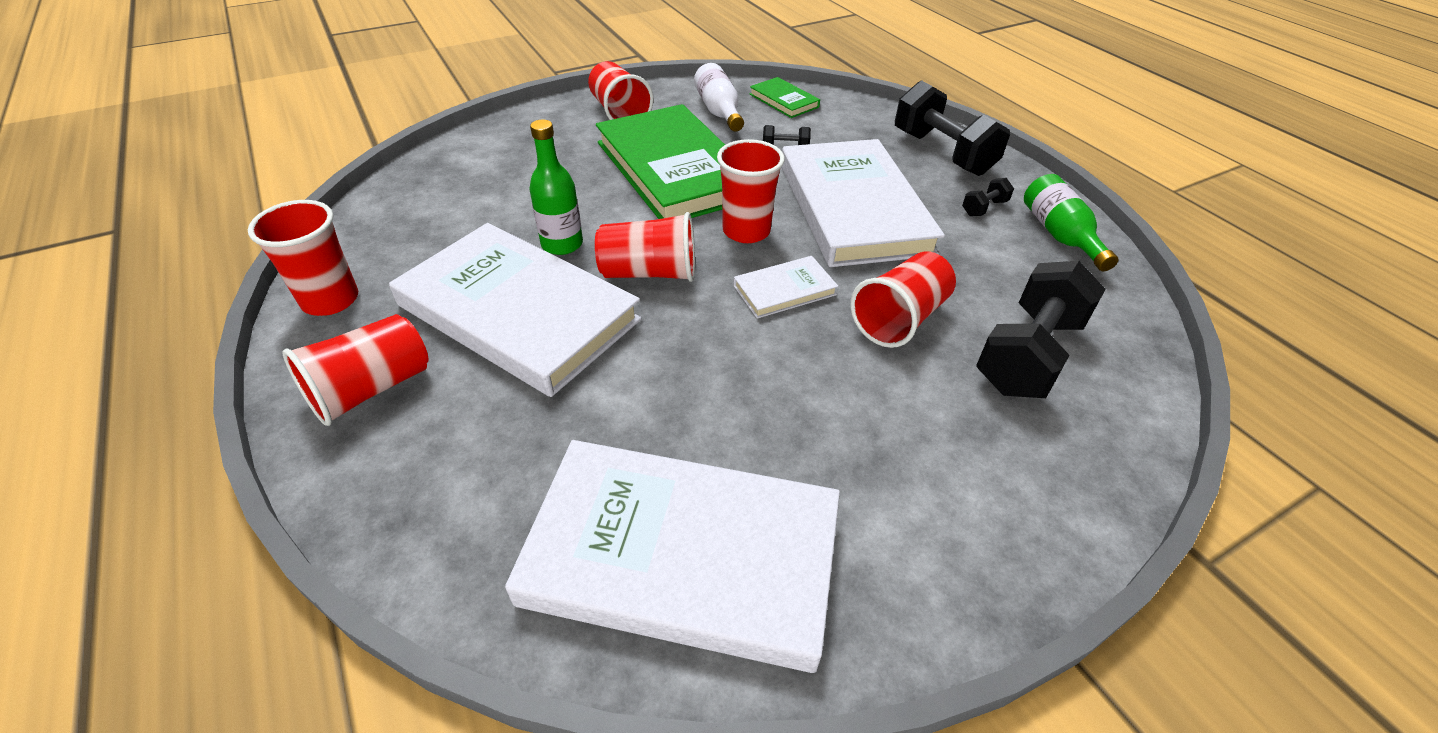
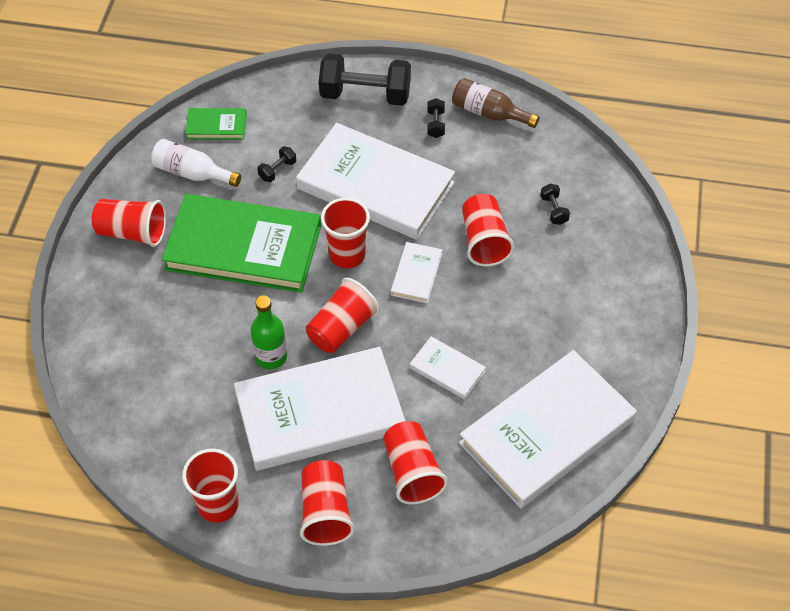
camera: 50 degrees left, 10 degrees up
black dumbbell [976,261,1106,398] -> black dumbbell [540,184,570,225], size x0.43
green bottle [1024,174,1118,272] -> brown bottle [452,78,540,128]
none -> red cup [383,421,448,504]
none -> white book [410,336,486,400]

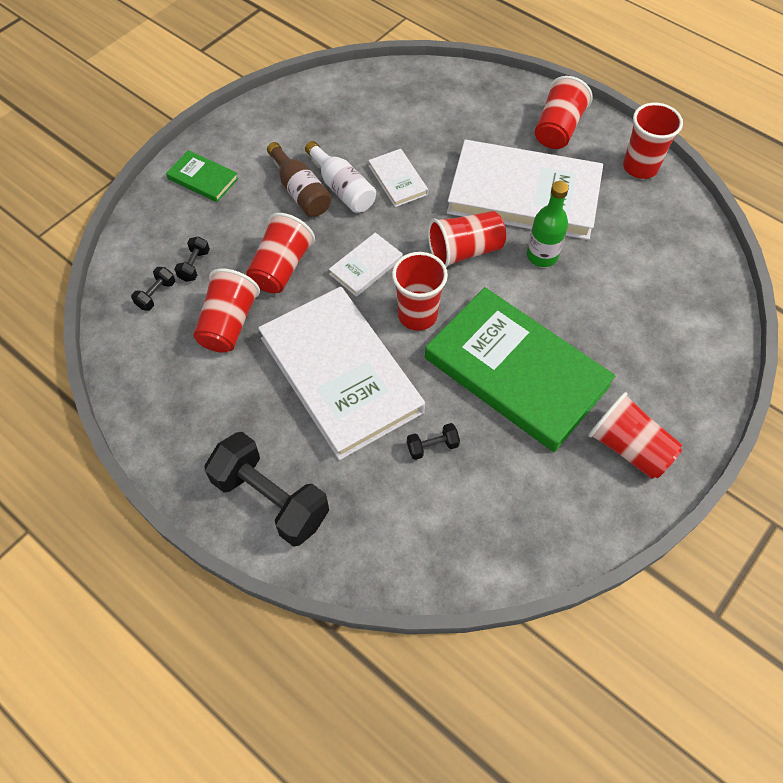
camera: 150 degrees left, 5 degrees up
white bottle [151,139,241,187] -> white bottle moved to [305,141,376,213]
green book [185,108,247,139] -> green book moved to [166,150,239,202]
red cup [383,421,448,504] -> red cup moved to [193,268,260,353]
black dumbbell [427,98,445,138] -> black dumbbell moved to [131,267,175,311]
brown bottle [452,78,540,128] -> brown bottle moved to [267,142,332,217]
white book [459,350,637,508] -> none

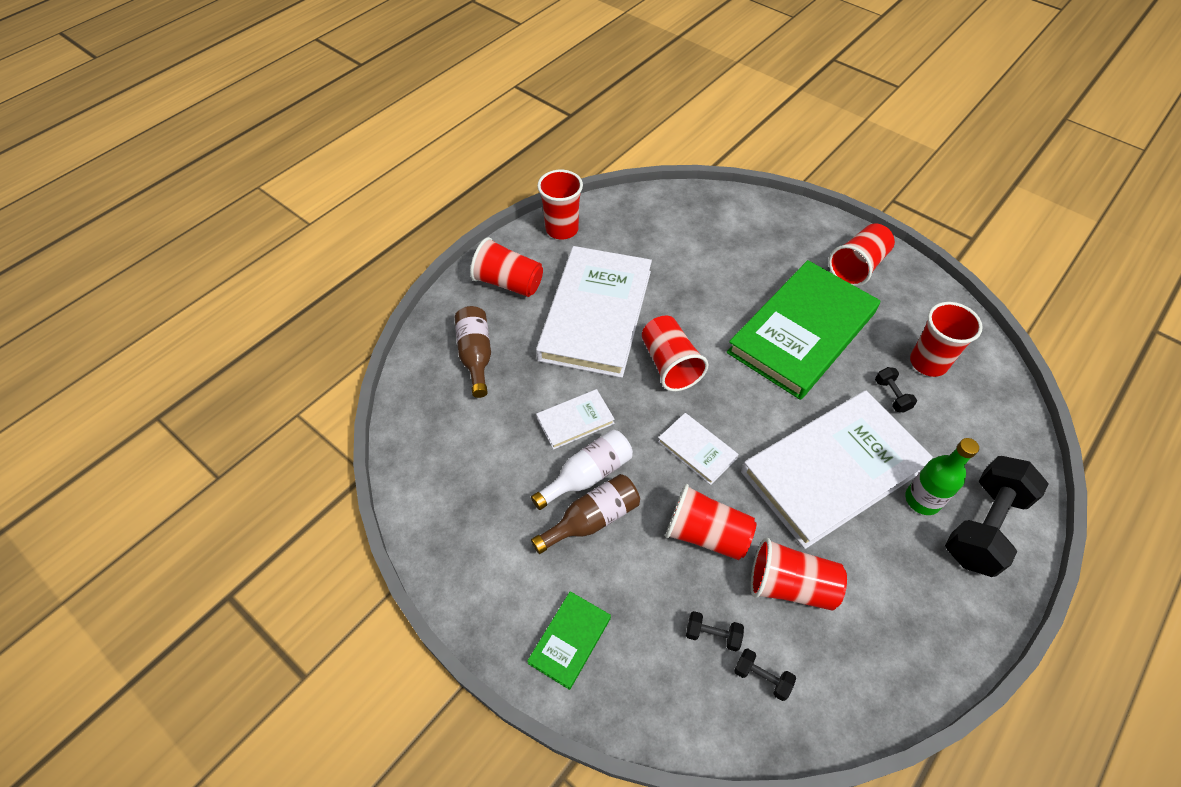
camera: 90 degrees left, 5 degrees down
red cup [392,252,448,331] -> red cup moved to [910,302,983,377]
green bottle [527,181,569,267] -> green bottle moved to [905,438,979,515]
none -> brown bottle [455,306,491,398]

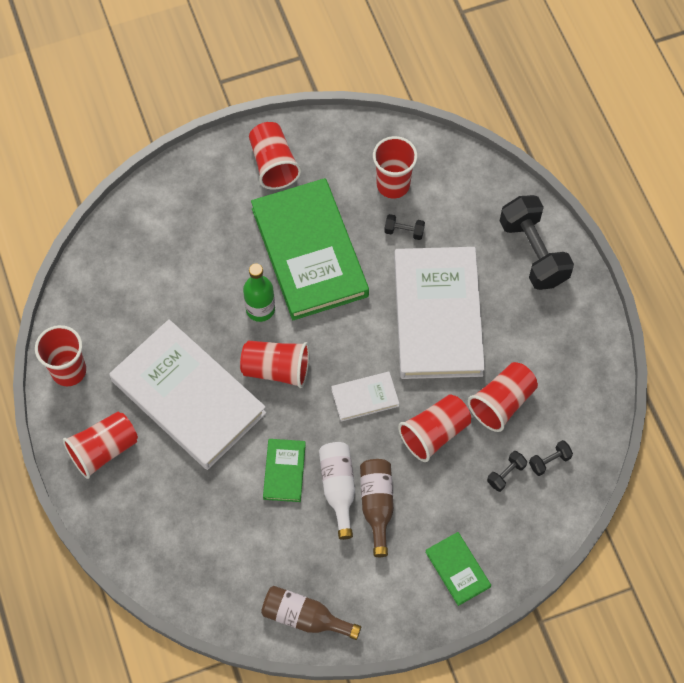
camera: 60 degrees left, 10 degrees up
brown bottle [455,306,491,398] -> brown bottle moved to [261,586,361,640]
white book [536,389,615,450] -> green book [263,439,306,502]
green bottle [905,438,979,515] -> green bottle moved to [243,263,275,322]

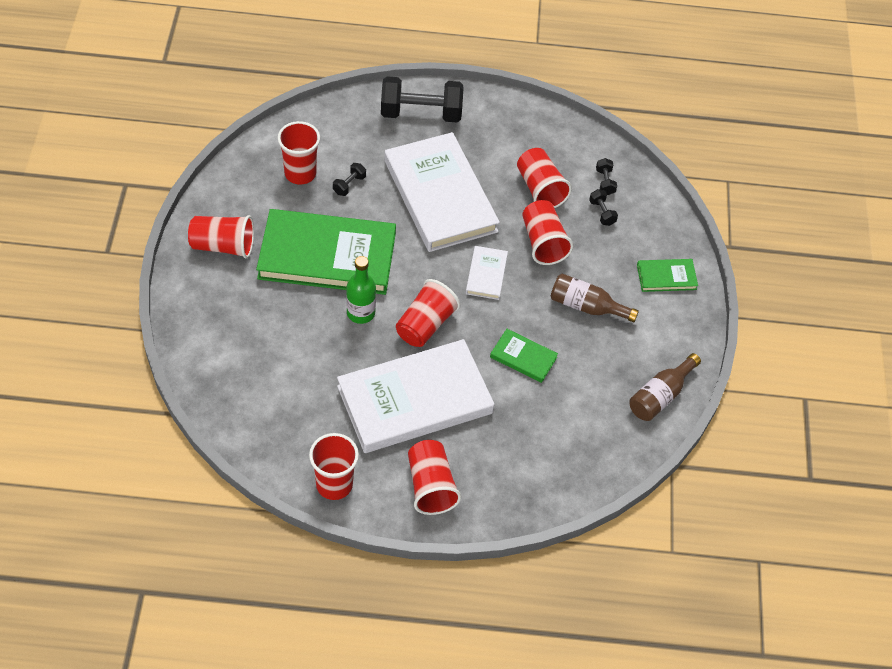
camera: 70 degrees left, 10 degrees down
white bottle [319,442,355,540] -> none
white book [394,247,485,379] -> white book turned 45 degrees clockwise [384,132,500,252]

